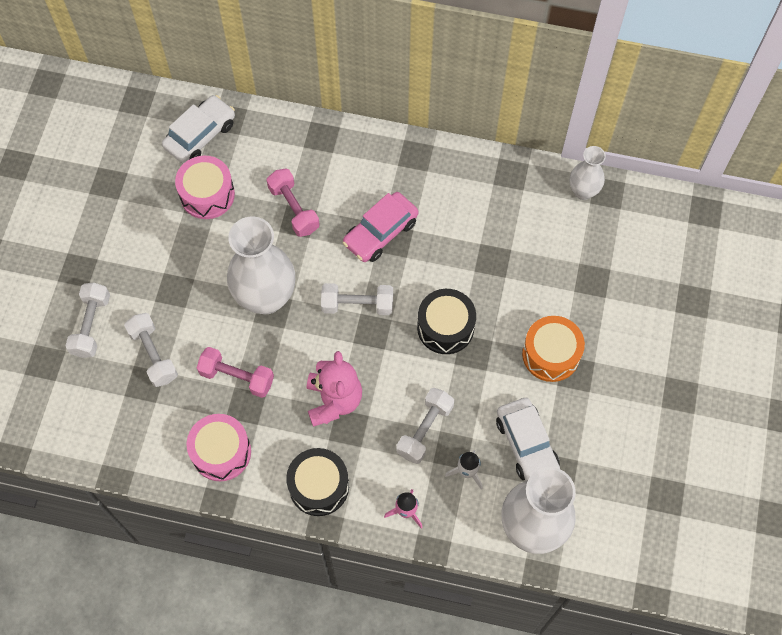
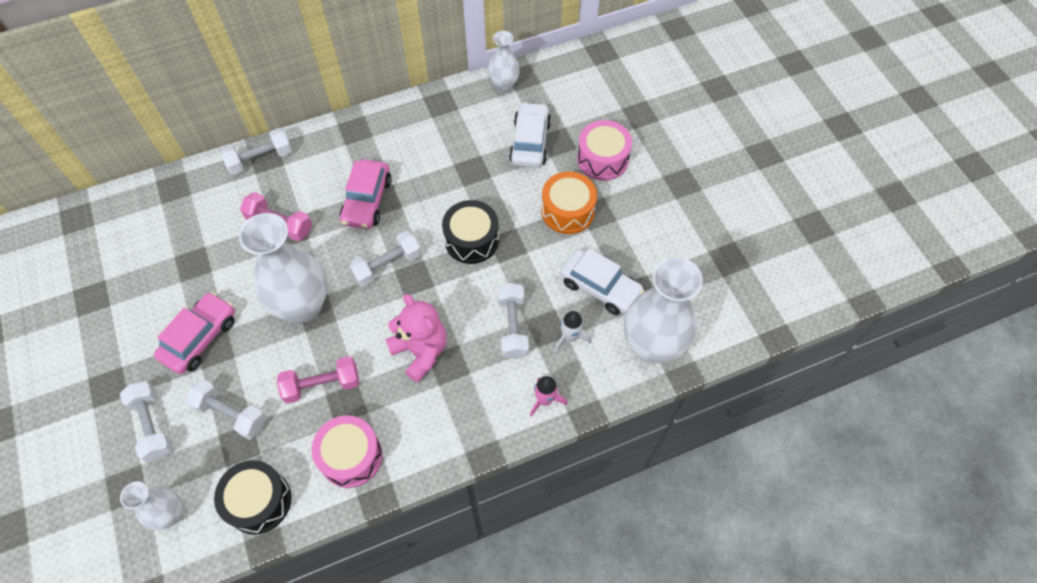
camera: 35 degrees left, 5 degrees down
white car [162,95,235,164] -> white car moved to [509,102,551,167]
pink drum [175,156,235,219] -> pink drum moved to [577,120,632,181]
black drum [286,448,349,516] -> black drum moved to [214,460,291,535]
none -> white vase [120,481,183,530]
none -> pink car [154,292,235,374]
none -> white dumbbell [220,128,292,175]

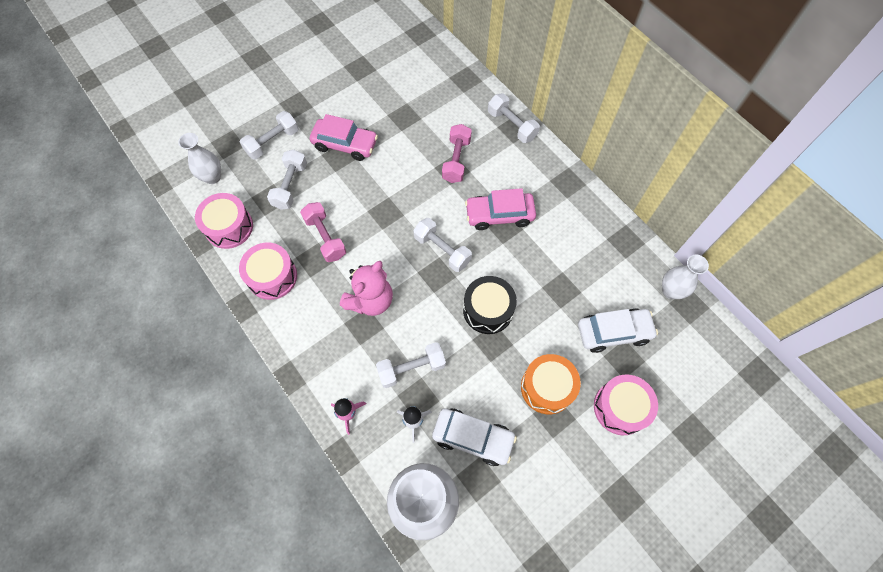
camera: 75 degrees right, 5 degrees up
black drum [214,460,291,535] -> pink drum [195,193,253,249]
white vase [239,213,328,323] -> none
white car [560,248,644,315] -> white car turned 90 degrees counterclockwise [432,408,517,466]

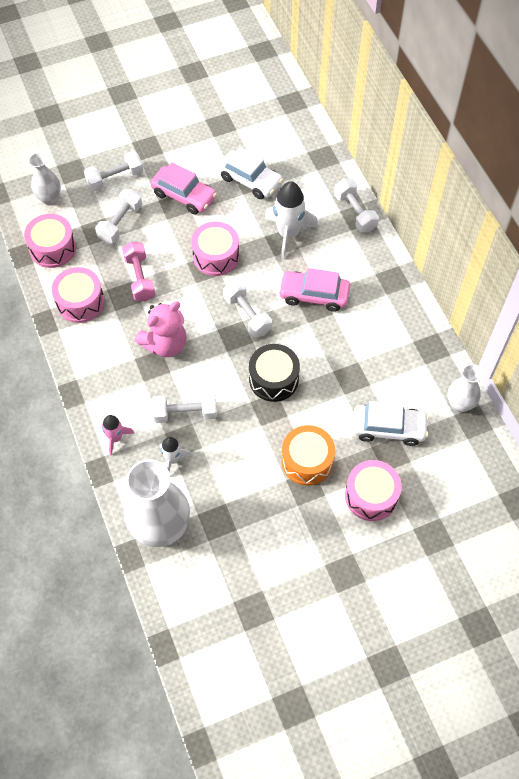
camera: 15 degrees right, 5 degrees down
white car [432,408,517,466] -> white car moved to [218,147,283,199]
pink dumbbell [442,124,472,183] -> white rocket [265,181,318,260]
none -> pink drum [191,222,239,276]

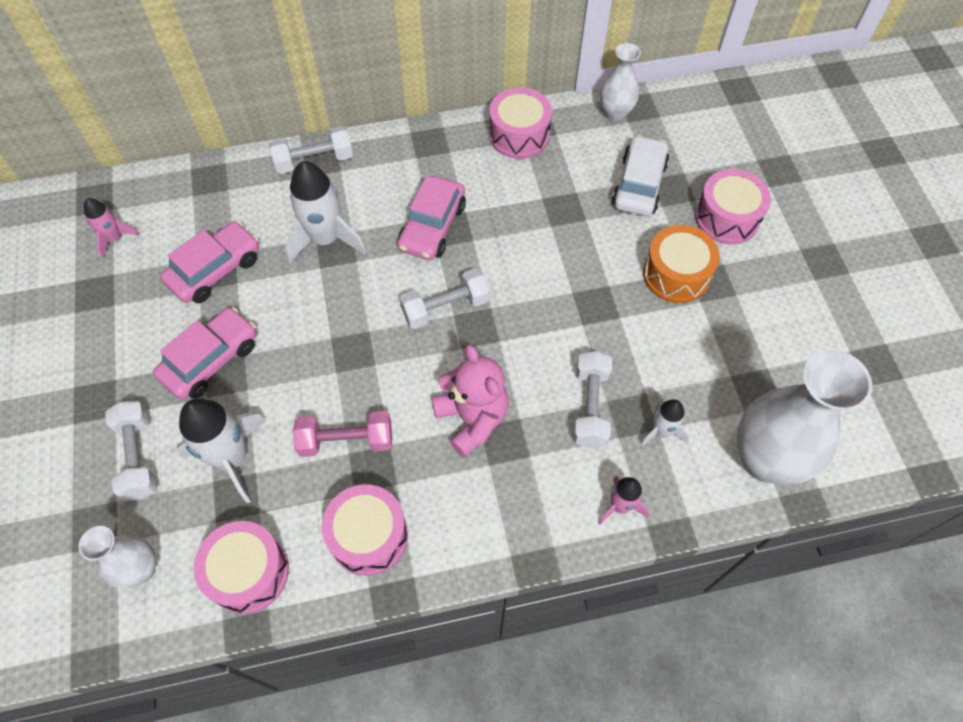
camera: 80 degrees left, 0 degrees up
white dumbbell [95,189,142,243] -> white rocket [177,399,267,503]
pink drum [191,222,239,276] -> pink drum moved to [489,87,552,159]
white car [218,147,283,199] -> pink car [160,221,259,303]
black drum [249,344,300,402] -> none
none -> pink rocket [84,198,139,258]

